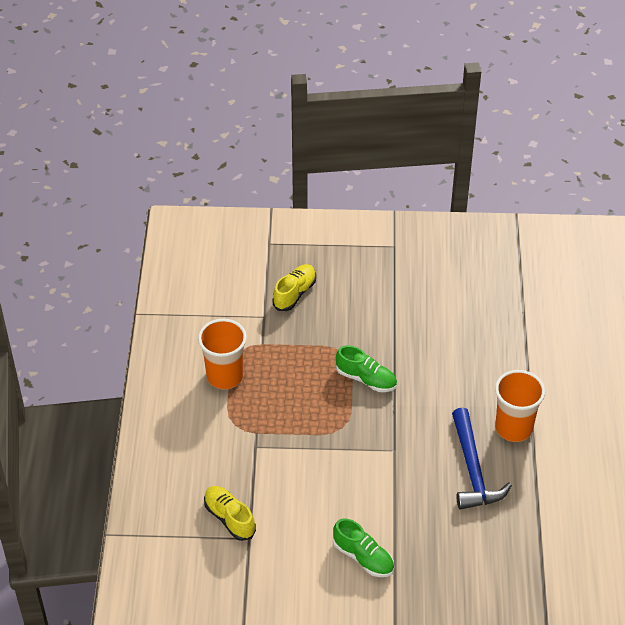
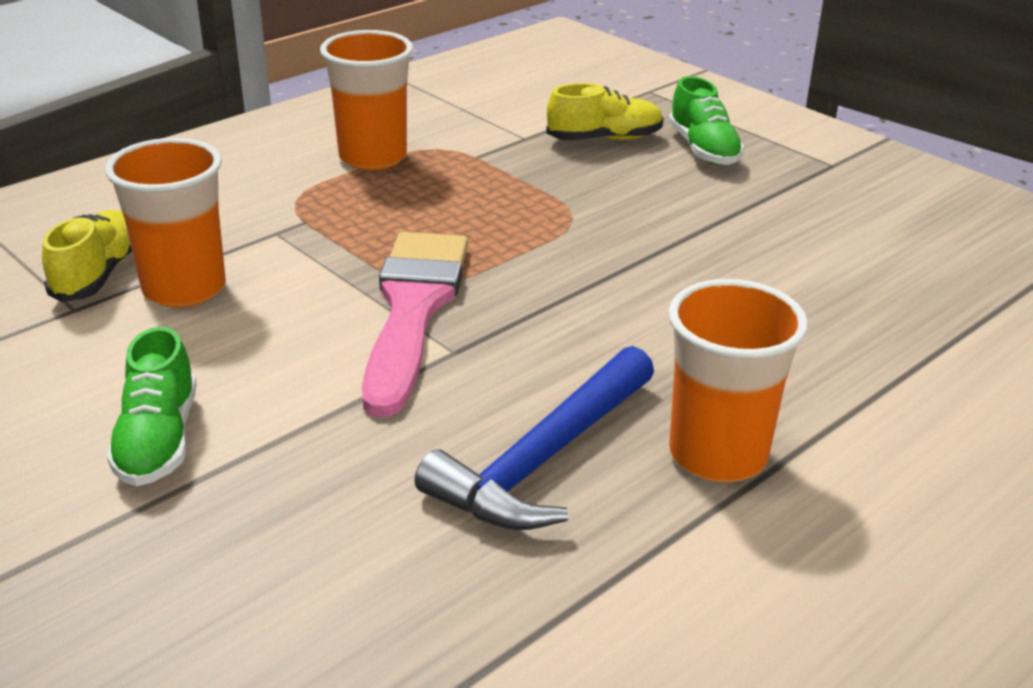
camera: 45 degrees right, 15 degrees down
green shoe [336,345,397,392] -> green shoe moved to [669,76,744,165]
none -> orange cup [105,138,226,308]
none -> pink brush [362,232,468,417]

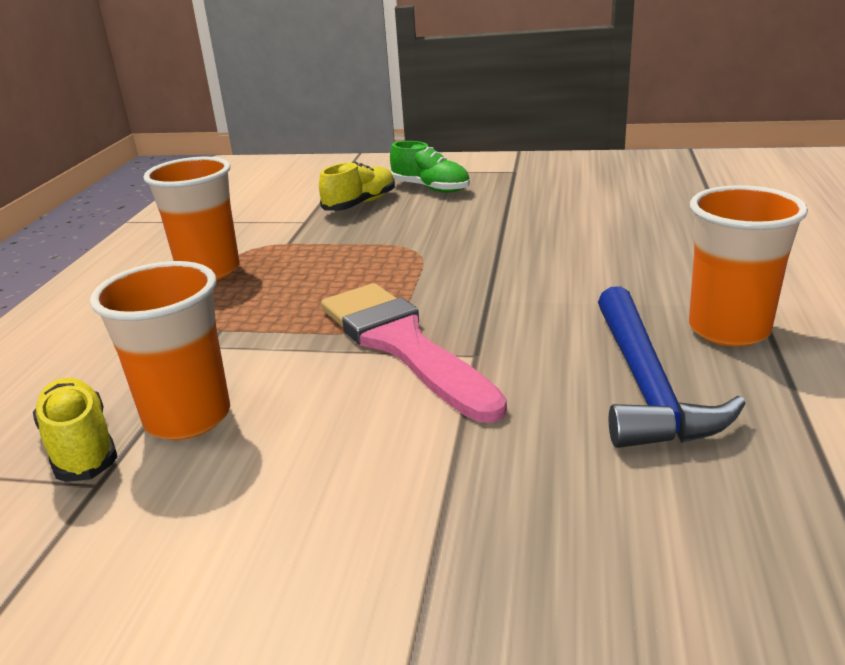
camera: 35 degrees left, 5 degrees down
green shoe [107,327,196,486] -> none

